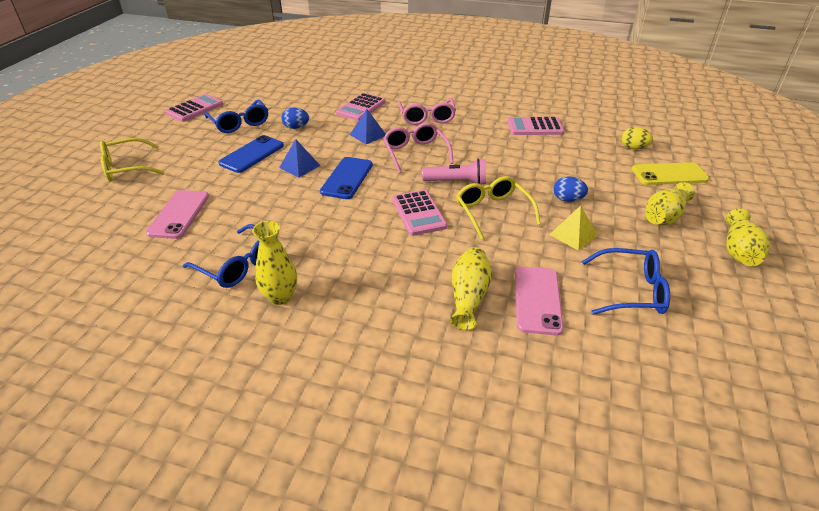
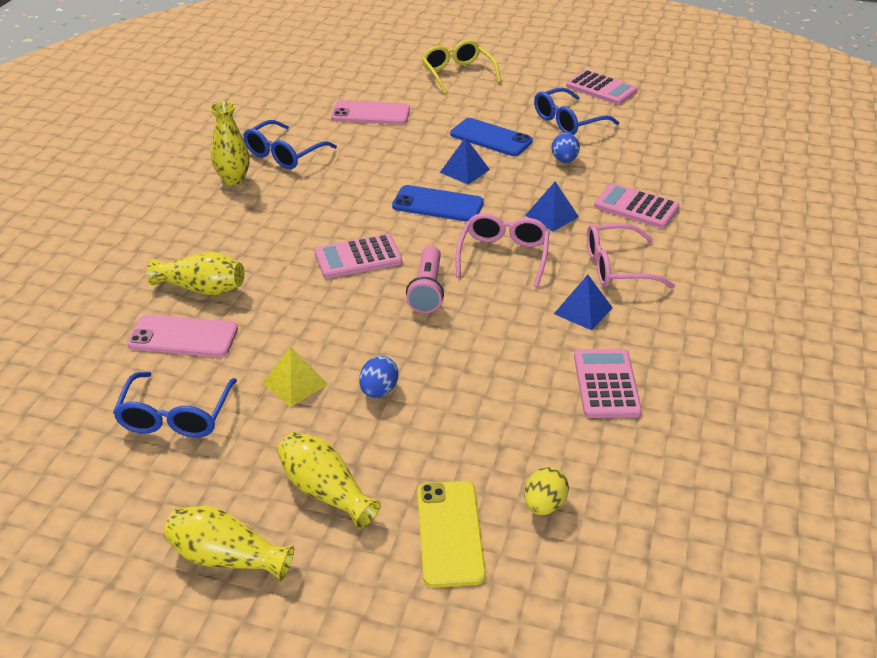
camera: 90 degrees right, 0 degrees up
pink glasses [383,123,454,173] -> pink glasses turned 60 degrees counterclockwise [456,213,550,287]
yellow glasses [456,176,541,240] -> none
none -> blue pyramid [554,275,613,330]

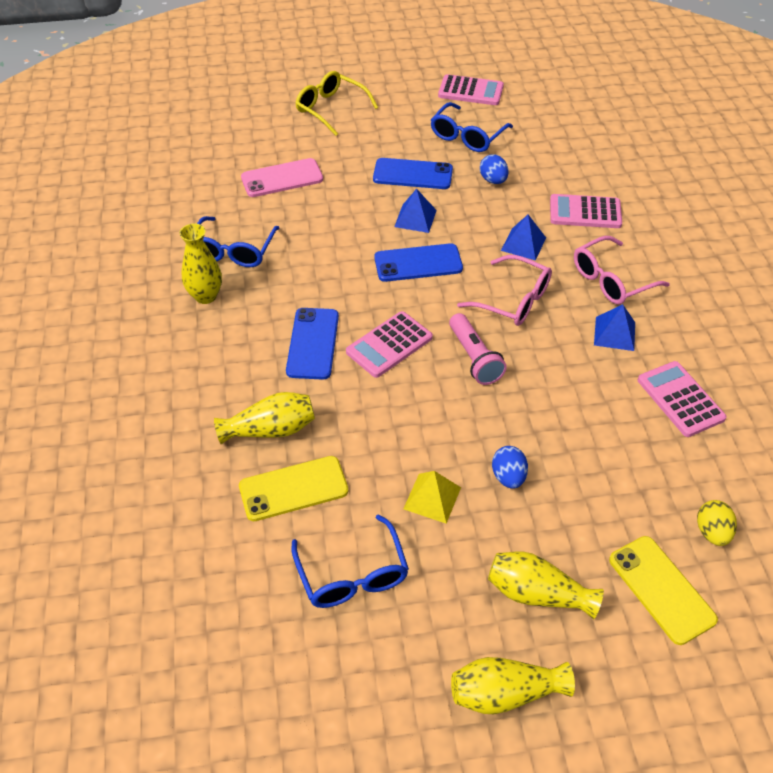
camera: 25 degrees left, 10 degrees up
pink phone [127,315,238,357] -> yellow phone [239,456,348,521]
pink glasses [456,213,550,287] -> pink glasses turned 135 degrees clockwise [457,255,552,326]
none -> blue phone [286,308,339,380]

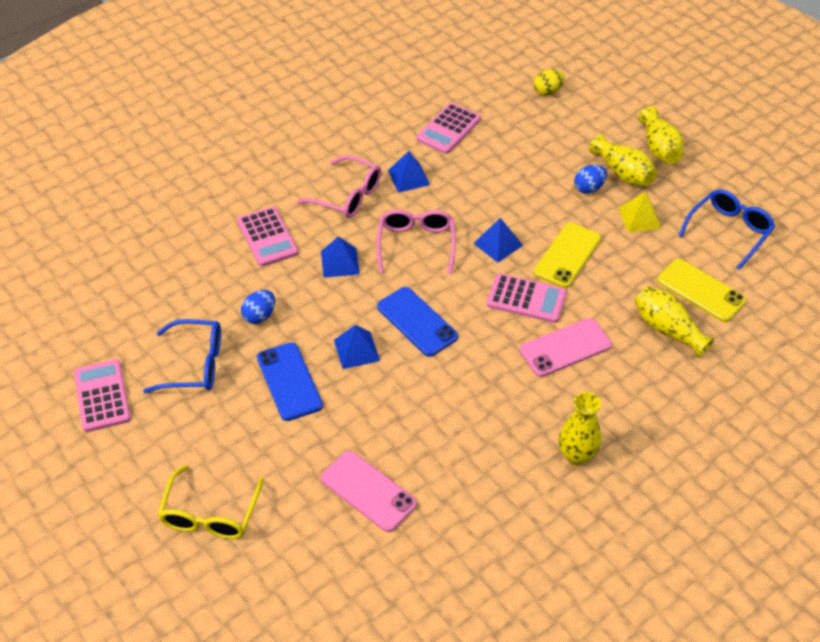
camera: 120 degrees left, 0 degrees up
blue glasses [197,216,279,267] -> none
blue phone [286,308,339,380] -> pink phone [520,318,612,377]
pink flashlight [449,313,507,385] -> blue pyramid [473,218,523,263]
yellow vase [451,657,575,714] -> yellow vase moved to [589,134,657,186]
yellow phone [609,536,718,645] -> yellow phone moved to [534,223,601,288]

